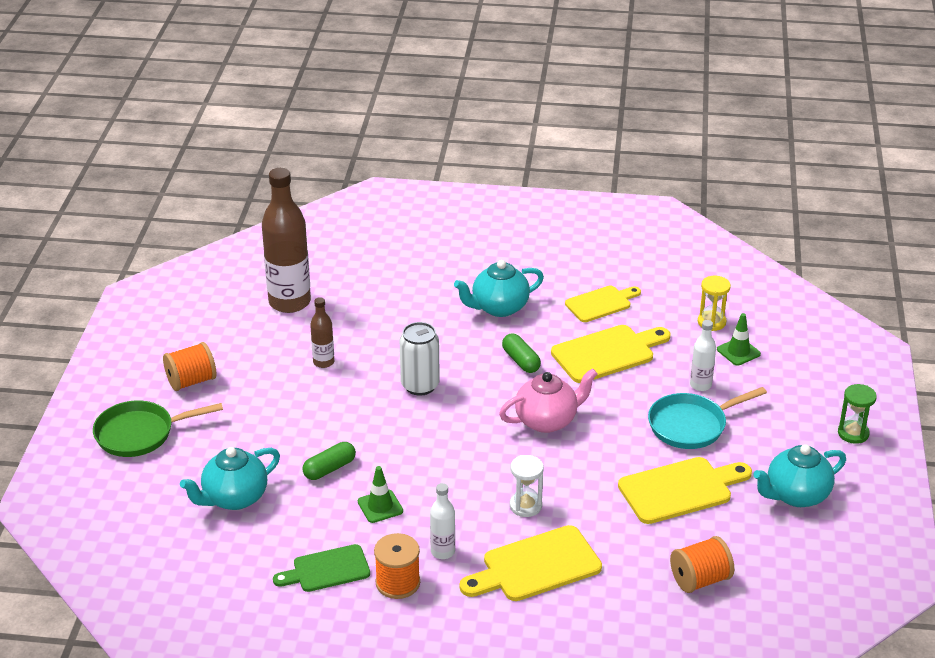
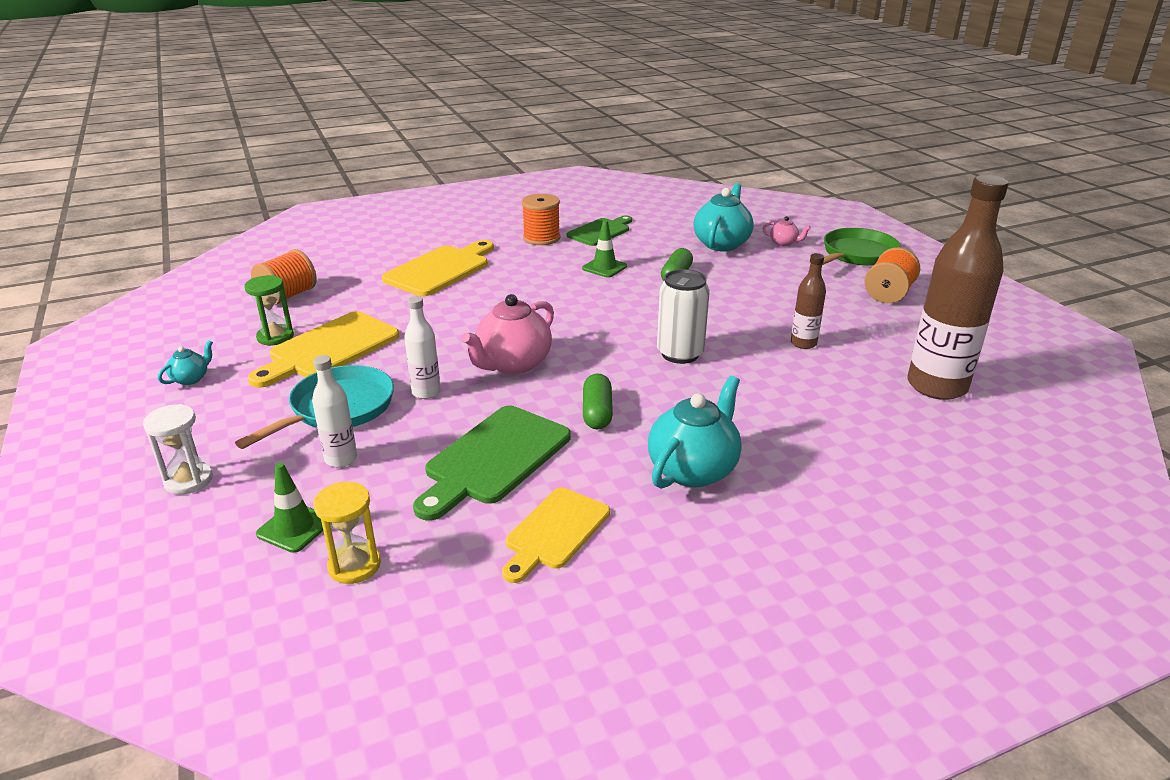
camera: 150 degrees right, 5 degrees down
white bottle [430,483,455,559] -> white bottle moved to [404,296,441,399]
green capsule [502,333,541,373] -> green capsule turned 60 degrees clockwise [583,373,613,430]
white hourglass [510,455,544,517] -> white hourglass moved to [143,404,213,495]
yellow cutting board [551,325,671,383] -> green cutting board [413,406,571,521]
turquoise teapot [754,444,846,507] -> turquoise teapot [158,340,213,385], size x0.48
green hourglass [838,384,877,444] -> green hourglass moved to [244,275,294,346]
none -> pink teapot [763,216,811,246]

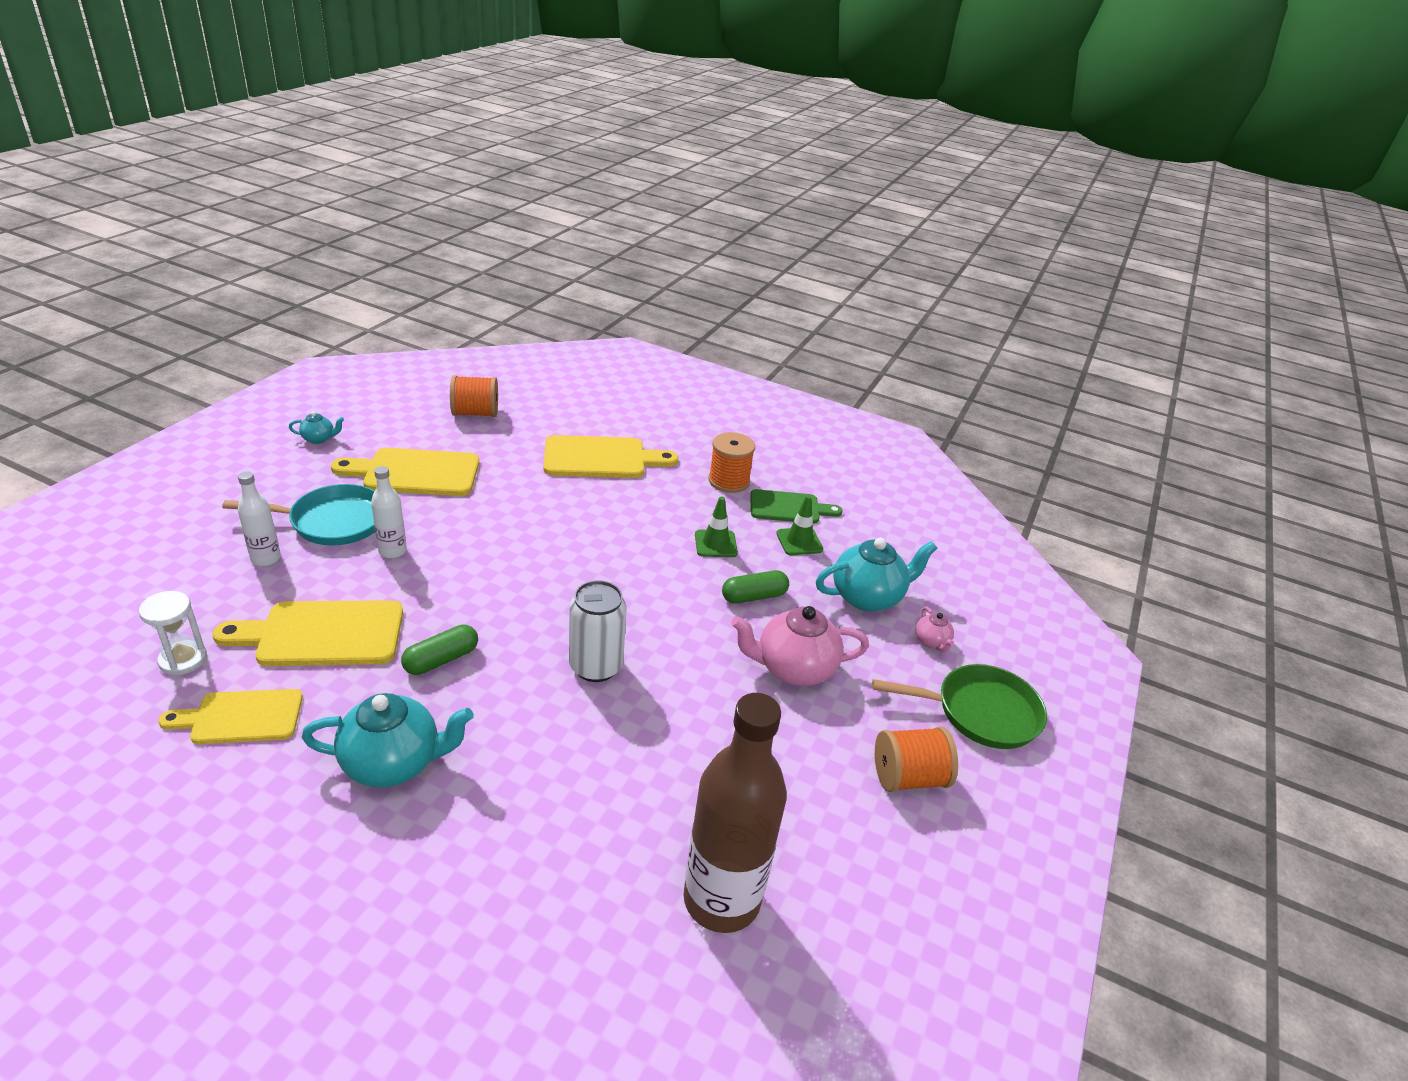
camera: 45 degrees right, 5 degrees up
white hourglass [143,404,213,495] -> white hourglass moved to [139,591,207,676]
green hourglass [244,275,294,346] -> none
green traffic cone [256,463,323,553] -> green traffic cone moved to [776,495,823,555]
yellow hourglass [313,482,381,584] -> none
green cutting board [413,406,571,521] -> yellow cutting board [213,600,403,666]
pink teapot [462,294,554,374] -> pink teapot moved to [731,606,869,686]
brown bottle [791,253,826,349] -> none

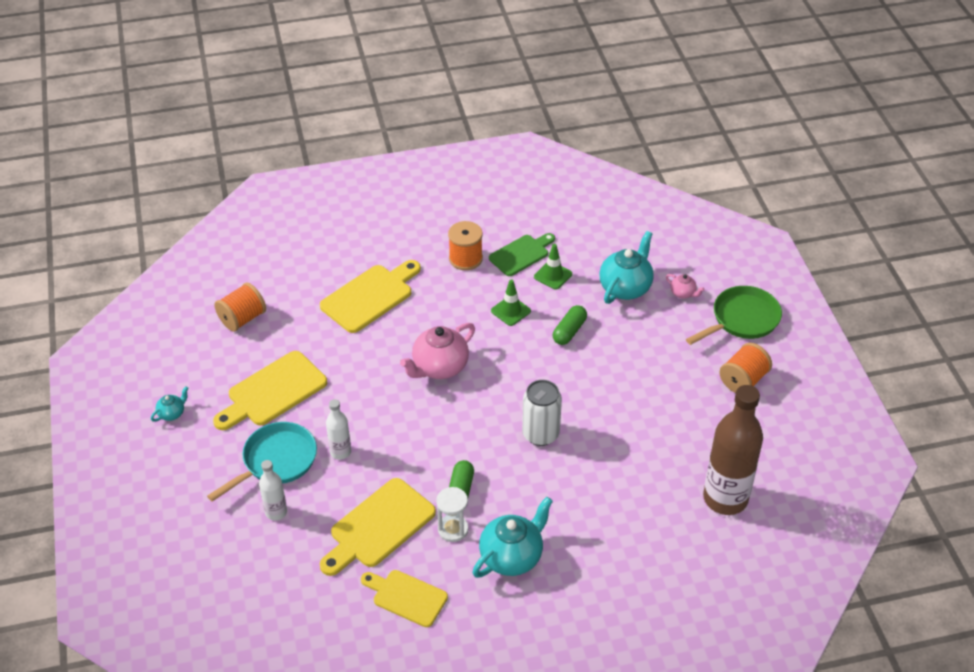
camera: 35 degrees left, 10 degrees up
white hourglass [139,591,207,676] -> white hourglass moved to [436,487,469,542]
yellow cutting board [158,689,303,744] -> yellow cutting board turned 75 degrees clockwise [361,570,448,627]
pink teapot [731,606,869,686] -> pink teapot moved to [400,323,475,379]

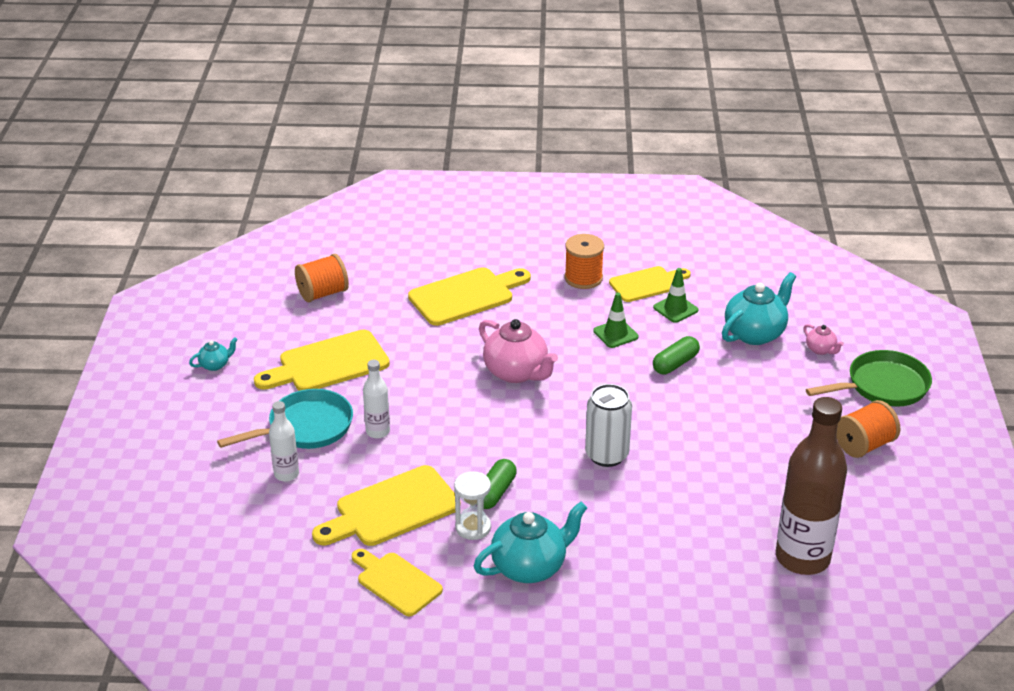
camera: 15 degrees right, 10 degrees down
pink teapot [400,323,475,379] -> pink teapot turned 105 degrees counterclockwise [479,319,558,383]
green cutting board [489,233,555,276] -> yellow cutting board [609,266,691,302]

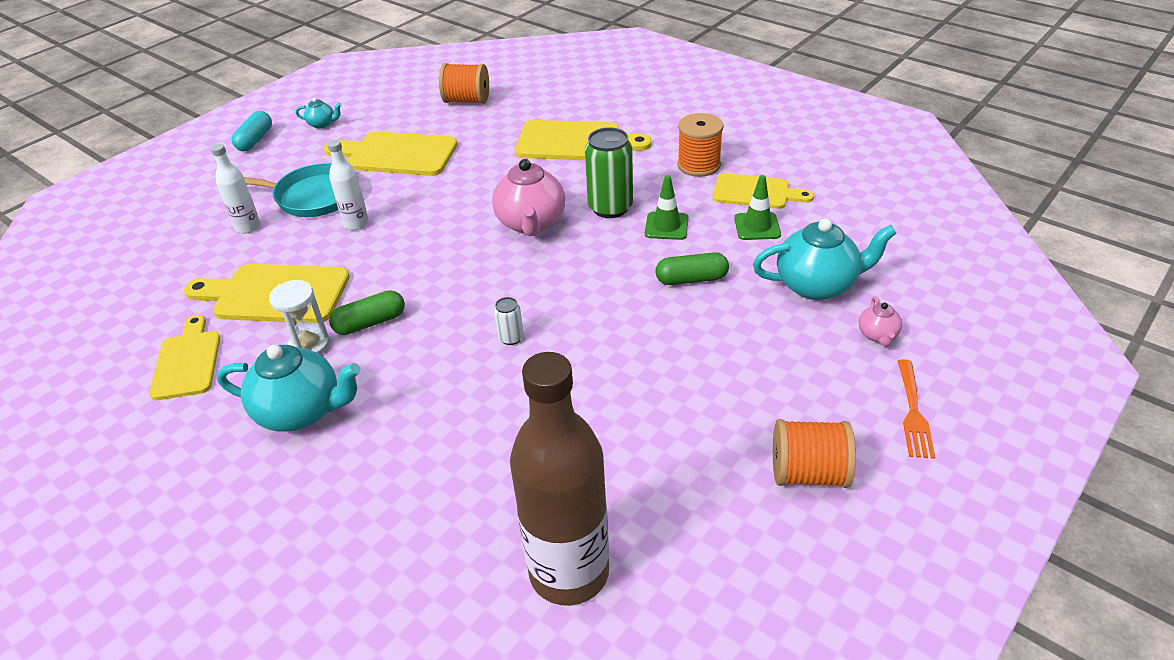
camera: 40 degrees right, 5 degrees up
white can [585,384,632,467] -> white can [494,297,524,345], size x0.48
green pan [806,350,932,407] -> orange fork [898,359,935,459]
none -> turquoise capsule [232,111,272,151]
none -> green can [585,127,633,218]

